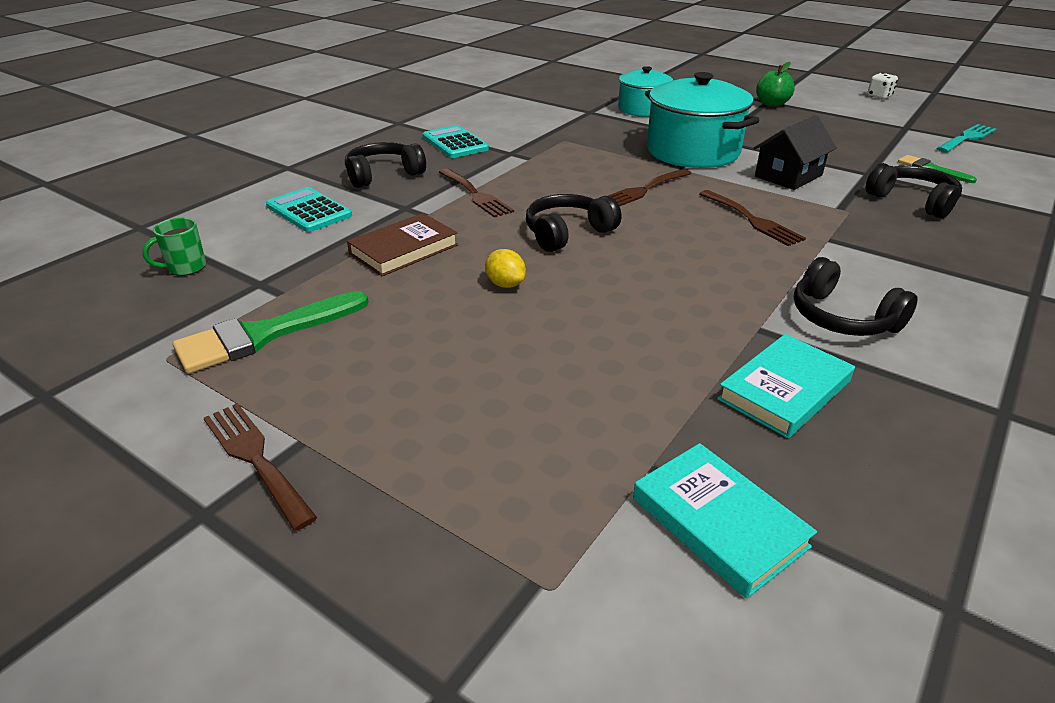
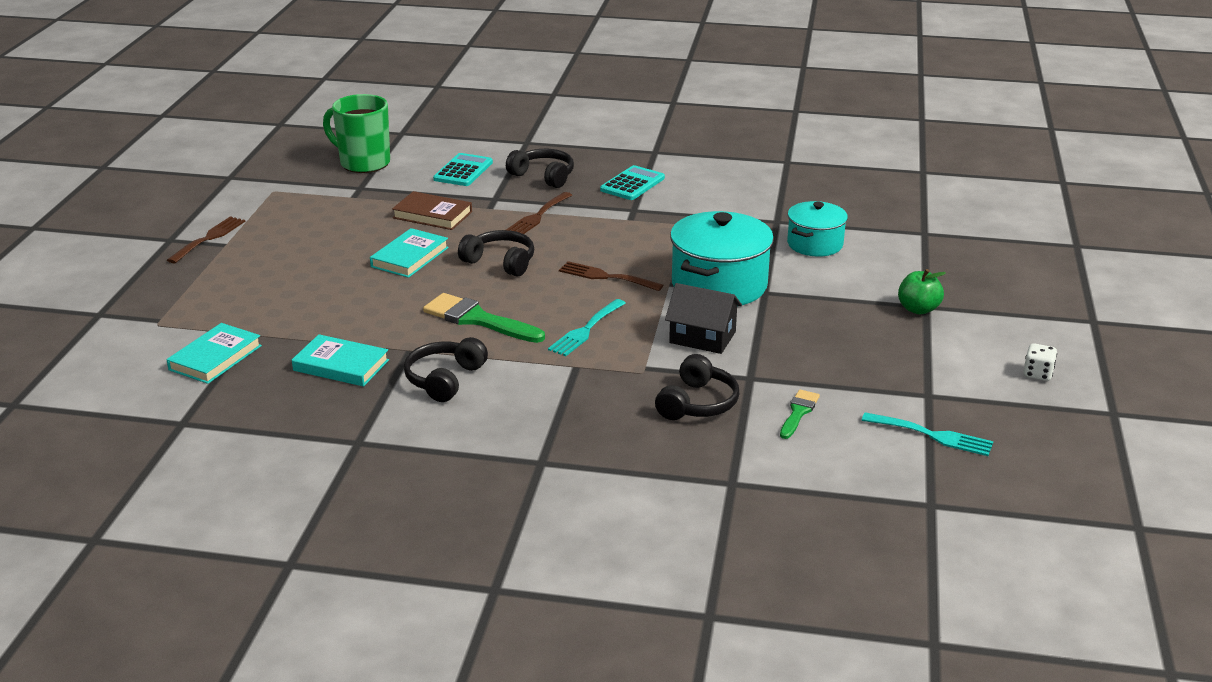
camera: 65 degrees right, 5 degrees down
green mug [142,218,206,276] -> green mug [323,94,390,173], size x2.13
green brush [173,291,369,374] -> green brush moved to [423,293,545,343]
yellow lemon [485,249,526,288] -> turquoise book [370,228,449,278]
brown fork [699,190,806,246] -> turquoise fork [548,299,626,356]

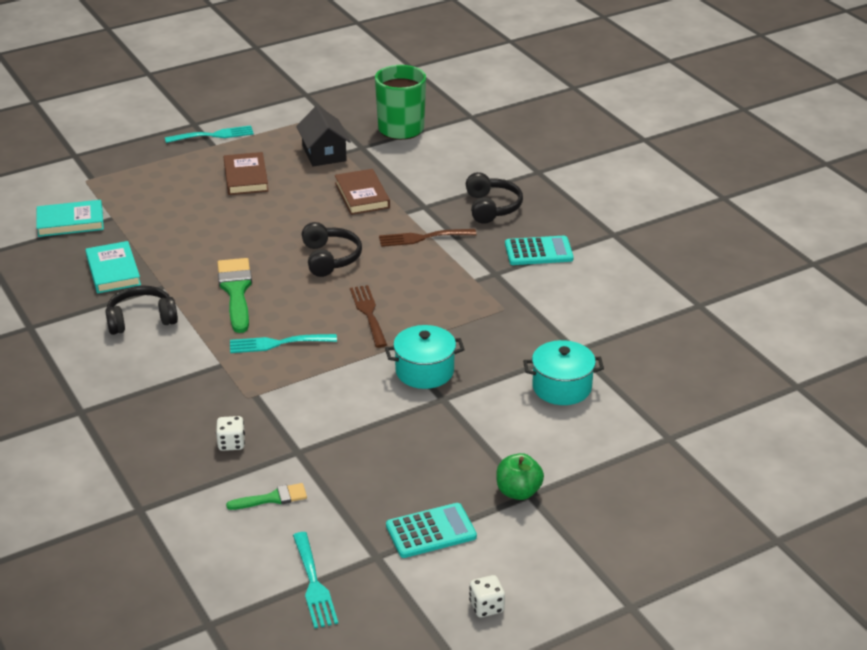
camera: 50 degrees right, 5 degrees up
brown fork [167,216,245,263] -> turquoise fork [165,125,254,143]
turquoise book [370,228,449,278] -> none
turquoise calculator [433,153,493,186] -> turquoise calculator moved to [386,503,477,558]
black headphones [655,354,739,420] -> white dice [216,416,245,451]
black house [665,283,742,354] -> black house moved to [296,105,351,166]
turquoise pot [670,211,774,305] -> turquoise pot [385,325,465,389], size x0.61
none -> brown book [224,152,269,195]

